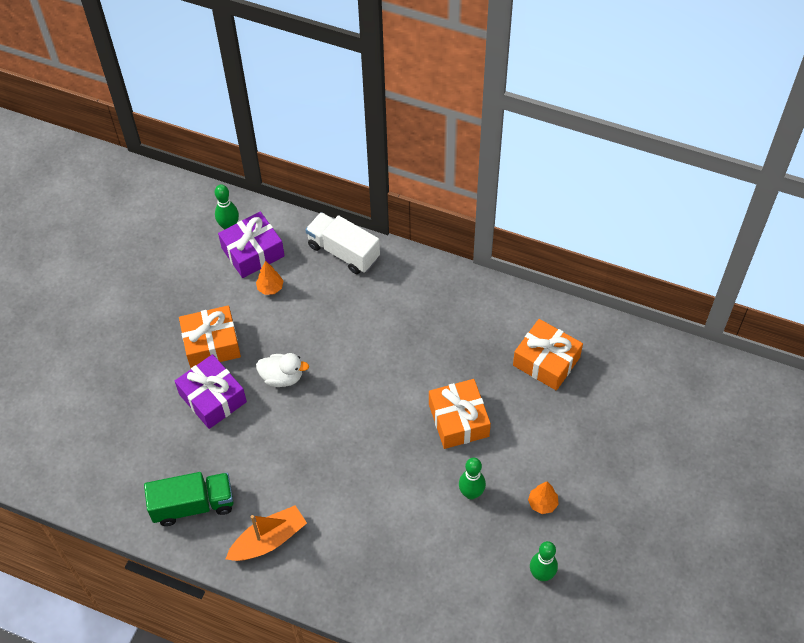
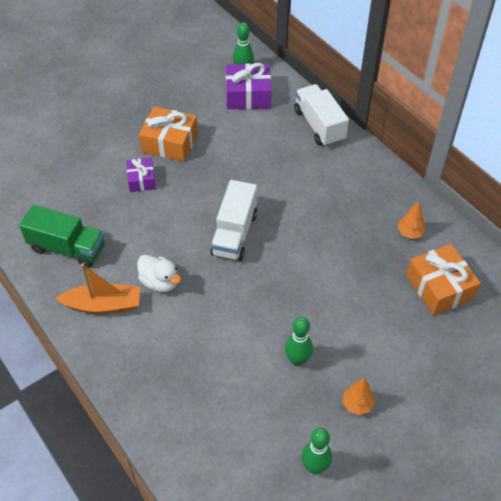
camera: 30 degrees right, 5 degrees down
purple gift [175,354,247,429] -> purple gift [126,158,156,192], size x0.60
orange tree [256,261,283,295] -> orange tree moved to [398,202,426,239]
white duck [256,353,309,387] -> white duck moved to [137,255,181,292]
orange gift [429,379,491,449] -> none
none -> white truck [210,180,257,261]

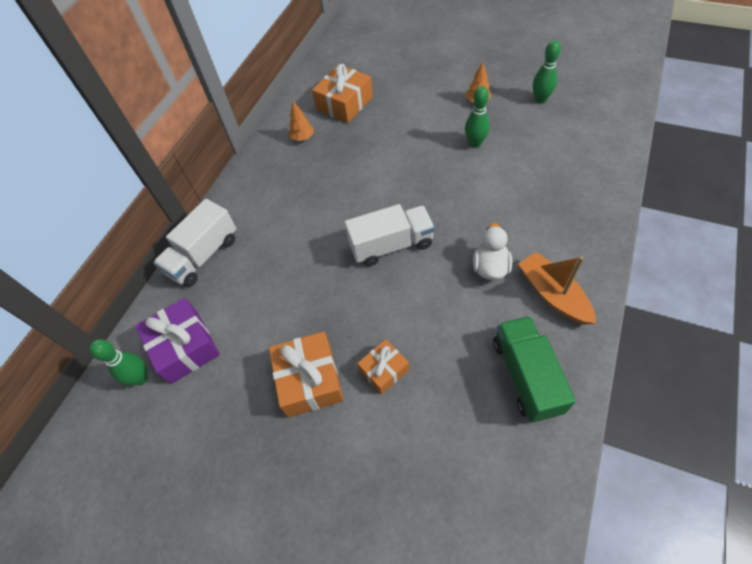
camera: 115 degrees left, 5 degrees up
purple gift [126,158,156,192] -> orange gift [357,339,409,395]

